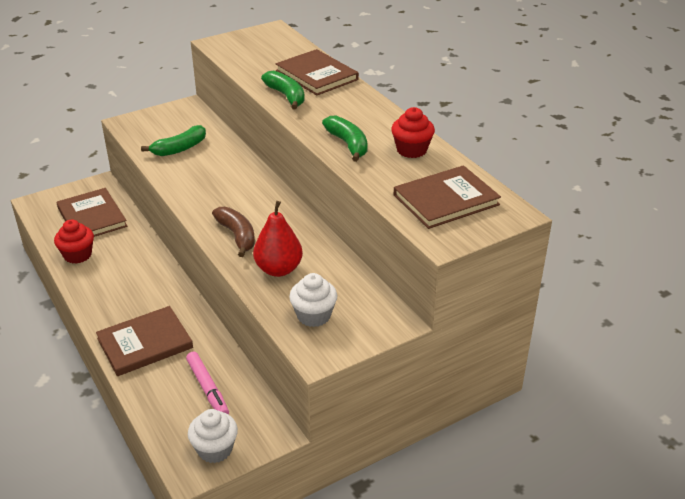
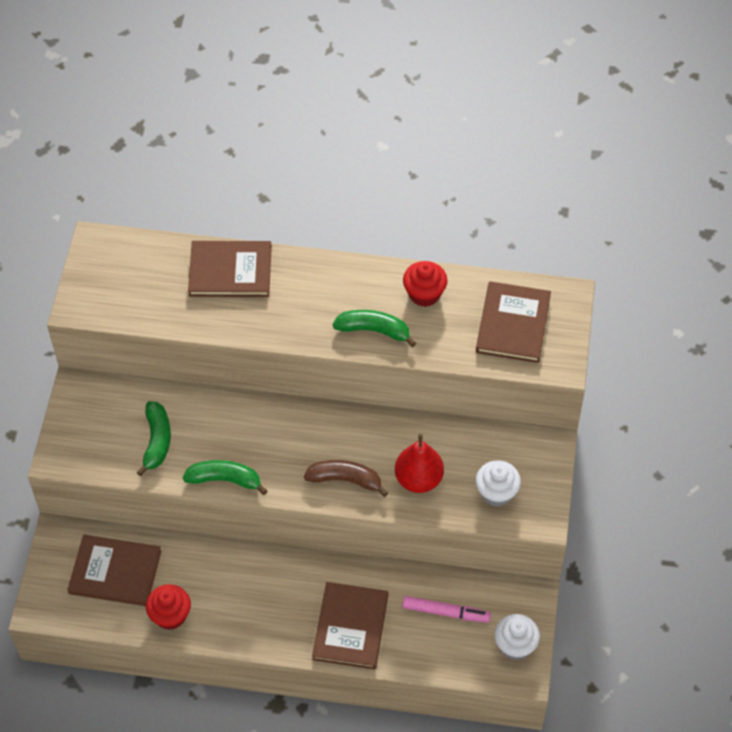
camera: 50 degrees left, 20 degrees up
green banana [261,70,305,110] -> green banana moved to [183,460,268,495]

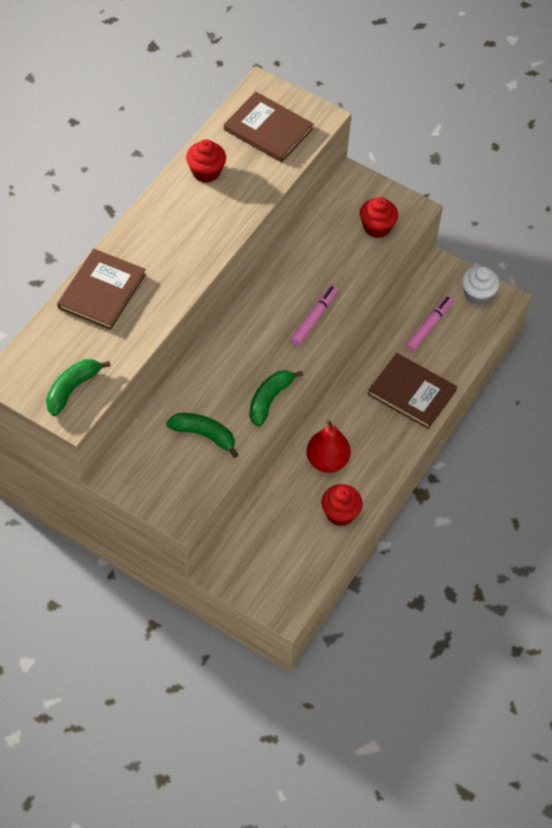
camera: 70 degrees left, 0 degrees up
brown book [67,535,162,606] -> none
brown banana [304,460,388,497] -> pink marker [291,285,338,345]
green banana [333,310,416,347] -> green banana moved to [46,359,110,416]
red pear [395,434,444,493] -> red pear moved to [306,420,351,473]
white cupcake [476,460,521,507] -> red cupcake [360,197,398,238]

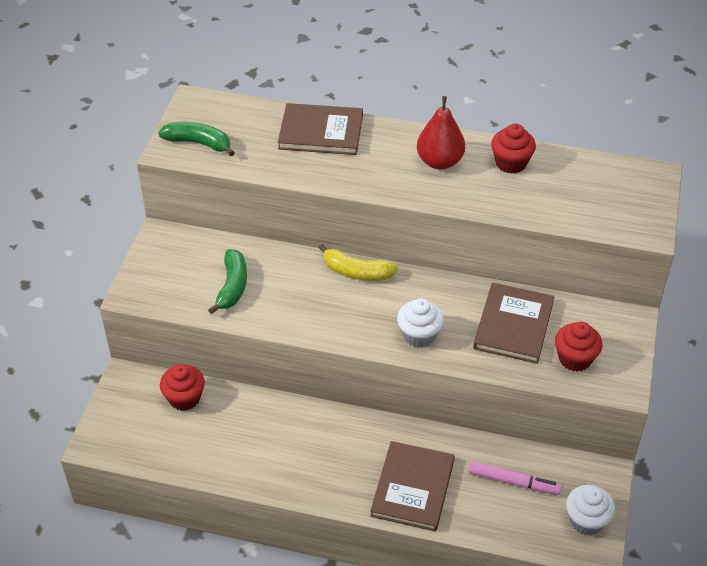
camera: 75 degrees right, 10 degrees down
brown book [224,92,313,163] -> brown book moved to [473,283,554,364]
green banana [249,370,303,427] -> none
pink marker [291,285,338,345] -> white cupcake [397,298,444,348]
red pear [306,420,351,473] -> red pear moved to [417,96,465,169]
red cupcake [321,484,363,526] -> red cupcake moved to [160,364,205,411]
none -> yellow banana [318,244,398,281]

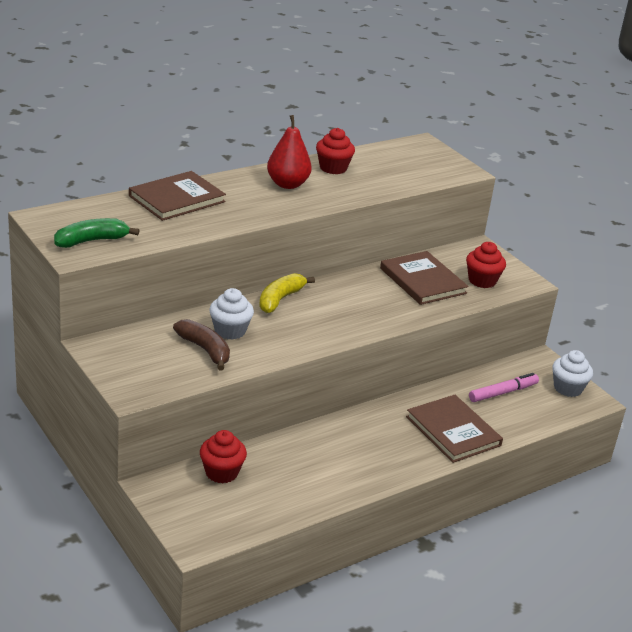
camera: 50 degrees left, 15 degrees down
green banana [208,249,247,314] -> brown banana [173,319,230,370]
yellow banana [318,244,398,281] -> yellow banana turned 150 degrees clockwise [259,273,315,313]
white cupcake [397,298,444,348] -> white cupcake moved to [209,288,254,340]

